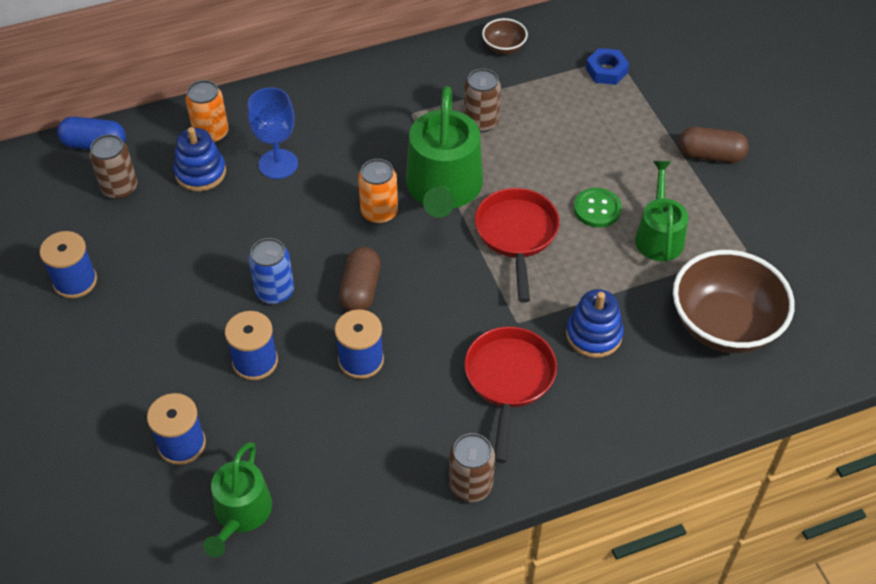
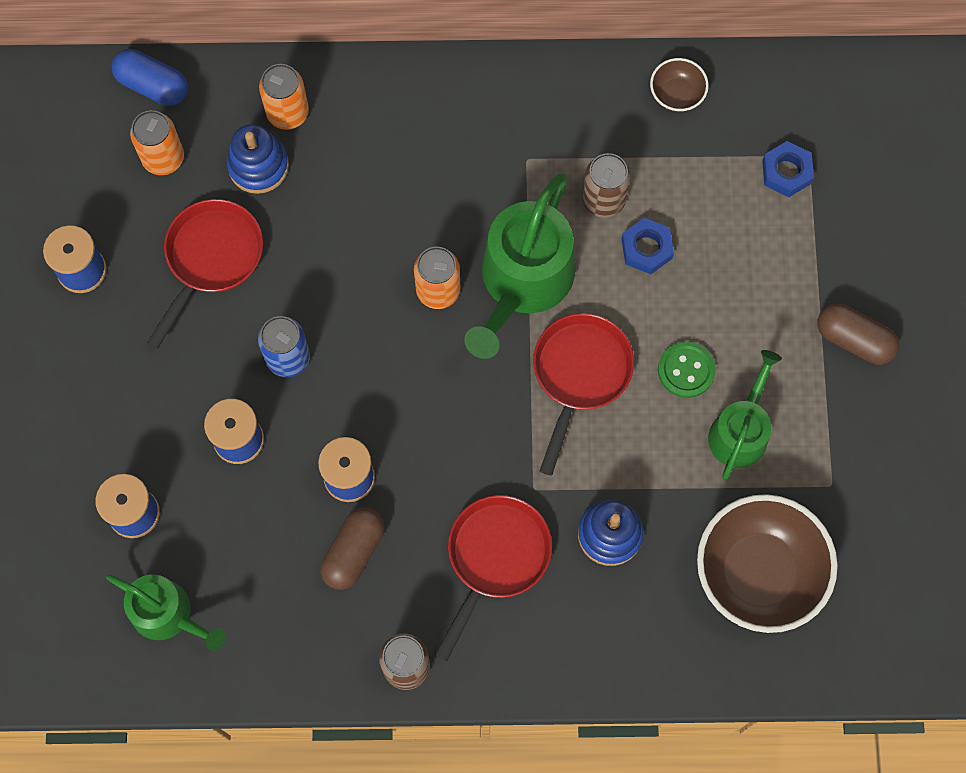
camera: 20 degrees right, 20 degrees up
brown can [90,134,137,199] -> orange can [130,110,184,175]
green watering can [203,442,272,557] -> green watering can turned 90 degrees counterclockwise [106,574,225,651]
blue goblet [248,87,298,179] -> none
brown capsule [339,247,381,312] -> brown capsule moved to [320,507,385,590]
none -> red pan [147,199,263,349]
none -> blue nut [622,218,674,274]

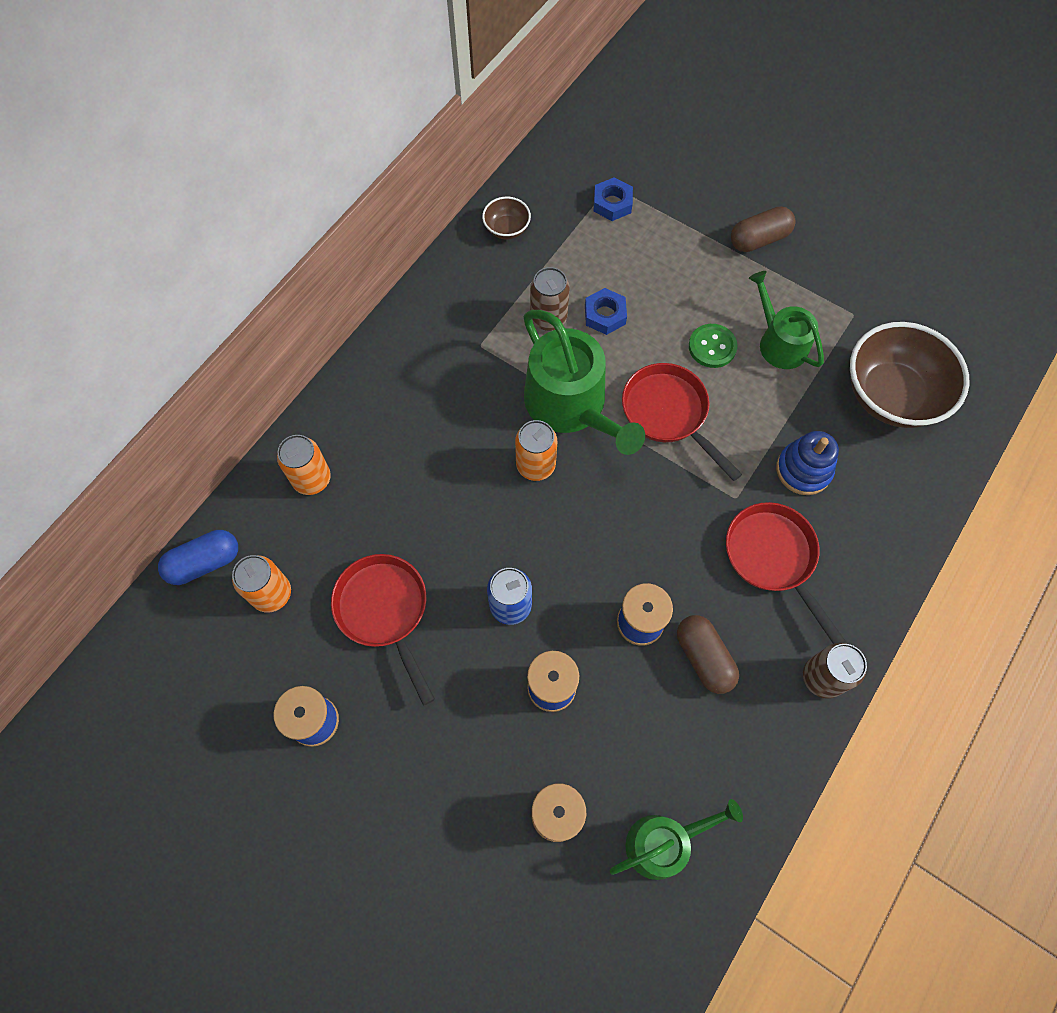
camera: 55 degrees left, 5 degrees down
blue stacking toy [227,124,289,194] -> none

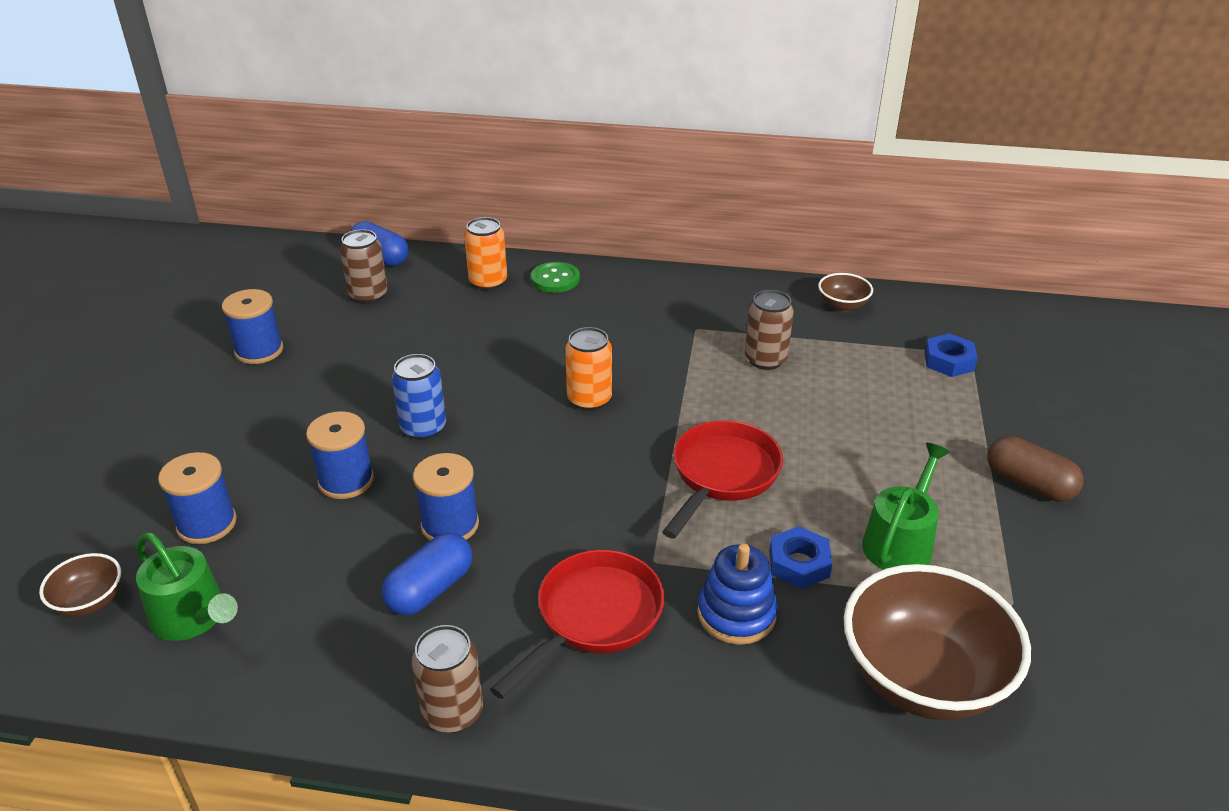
camera: 65 degrees right, 30 degrees down
orange can [232,555,291,613] -> brown can [340,229,388,304]
red pan [331,554,435,705] -> none
green watering can [524,310,645,455] -> none
blue nut [585,288,627,335] -> blue nut moved to [769,526,832,589]
brown capsule [677,615,739,694] -> blue capsule [382,533,472,616]
green button [689,324,737,368] -> green button moved to [531,262,580,293]
none -> brown bowl [39,553,121,617]

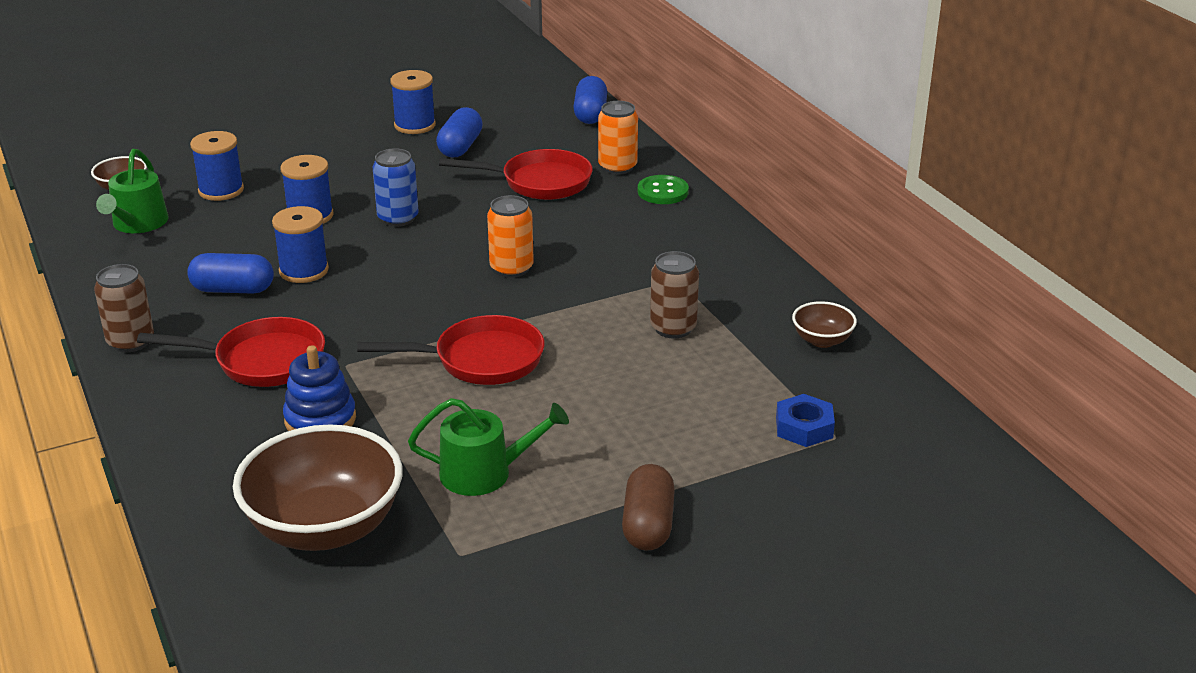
camera: 55 degrees right, 5 degrees down
brown can [340,229,388,304] -> none
blue nut [769,526,832,589] -> none
none -> blue capsule [436,107,483,157]
none -> red pan [439,149,593,200]

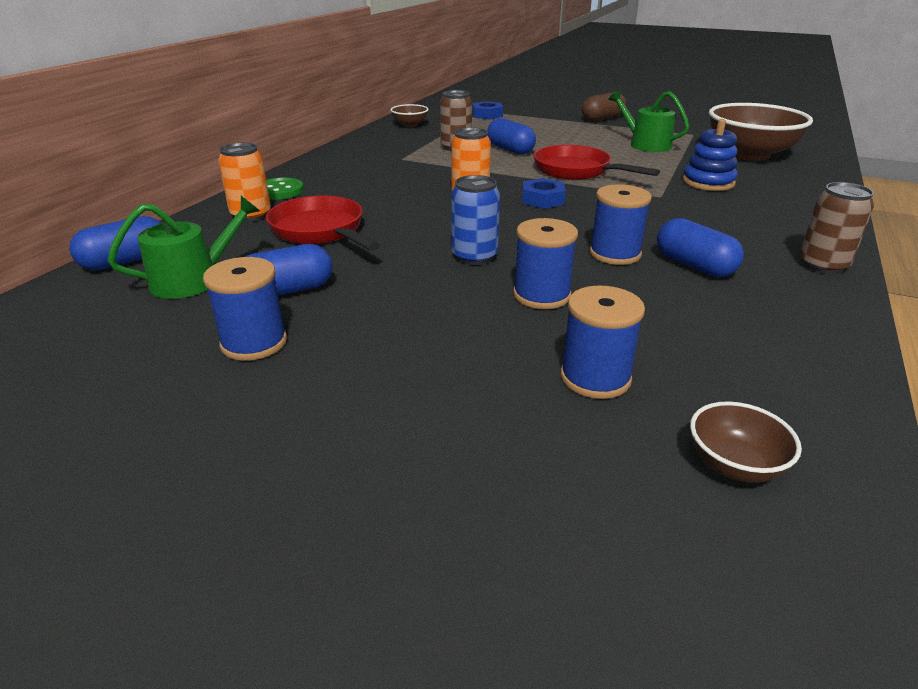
camera: 130 degrees left, 0 degrees up
green watering can [96,149,168,233] -> green watering can moved to [108,196,260,299]
red pan [137,317,325,387] -> none
none -> blue capsule [487,118,536,154]
none -> blue nut [522,178,566,209]

